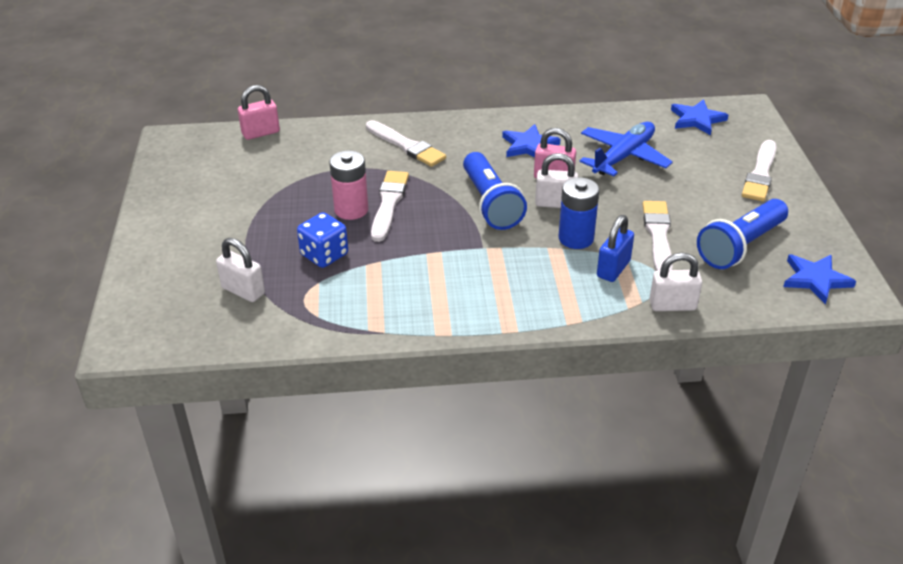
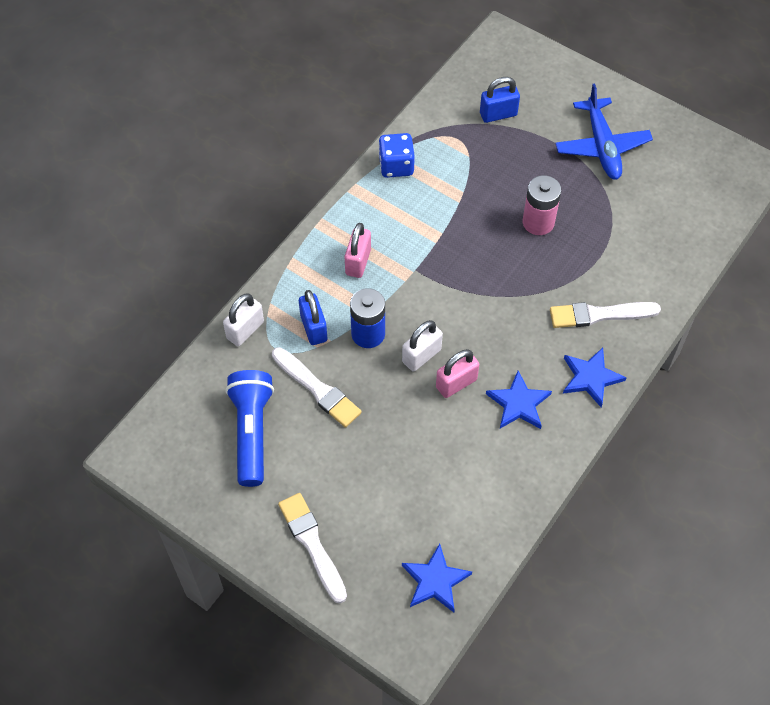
camera: 130 degrees right, 20 degrees up
white padlock [216,238,265,302] -> blue padlock [480,77,520,123]
pink padlock [238,85,280,140] -> pink padlock moved to [345,223,371,278]
blue dice [297,212,348,268] -> blue dice moved to [378,133,415,178]
white brush [371,171,409,242] -> none
blue flashlight [463,152,527,230] -> none
blue plane [580,122,673,176] -> blue plane moved to [555,84,653,179]
blue star [783,255,856,304] -> blue star moved to [563,348,627,407]

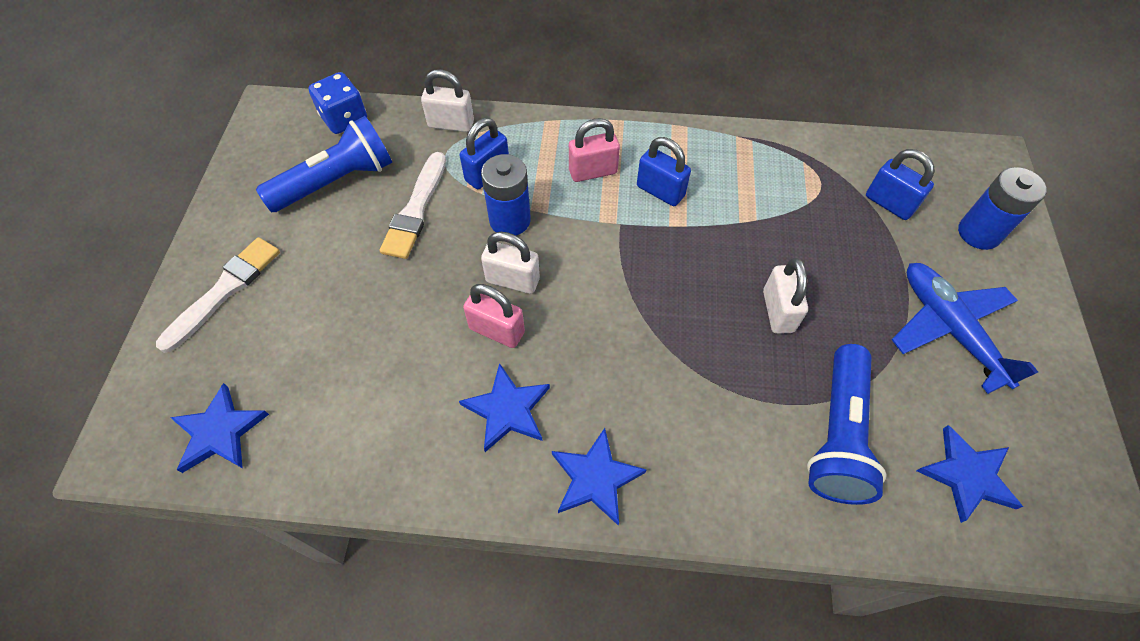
camera: 60 degrees right, 0 degrees up
blue dice [378,133,415,178] -> blue dice moved to [308,72,367,134]
pink battery [523,175,561,235] -> white padlock [763,258,808,334]
white brush [550,302,661,328] -> none
blue plane [555,84,653,179] -> blue plane turned 105 degrees clockwise [891,263,1038,394]
none -> blue padlock [637,137,691,206]
none -> blue flashlight [807,344,887,505]
none -> blue star [917,425,1023,523]
none -> blue battery [958,167,1047,250]

